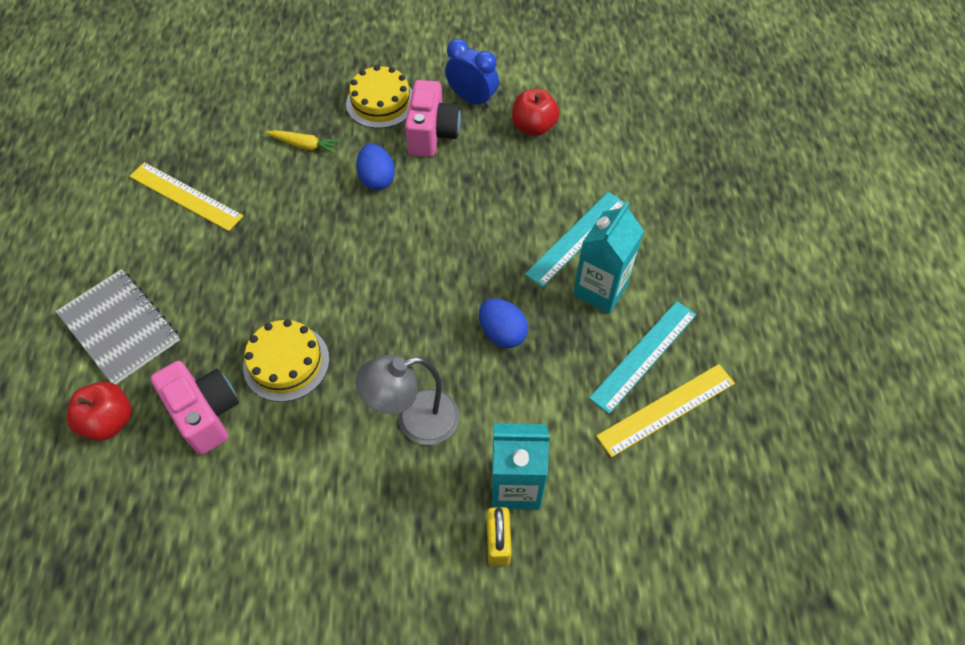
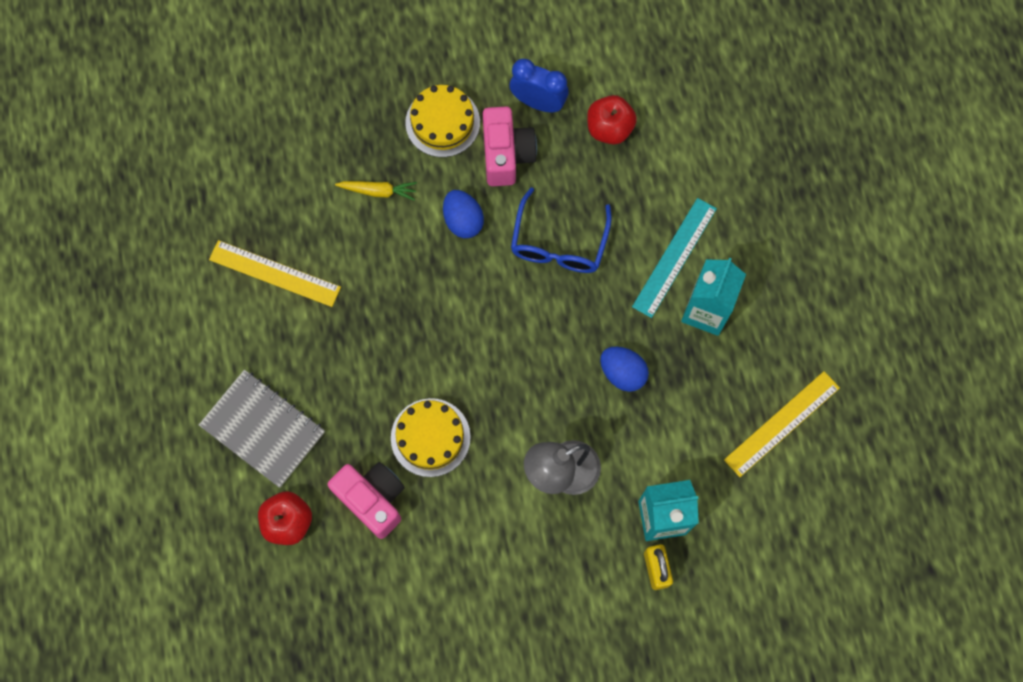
camera: 10 degrees left, 15 degrees up
turquoise ruler [589,301,697,414] -> none
none -> blue glasses [511,187,612,273]

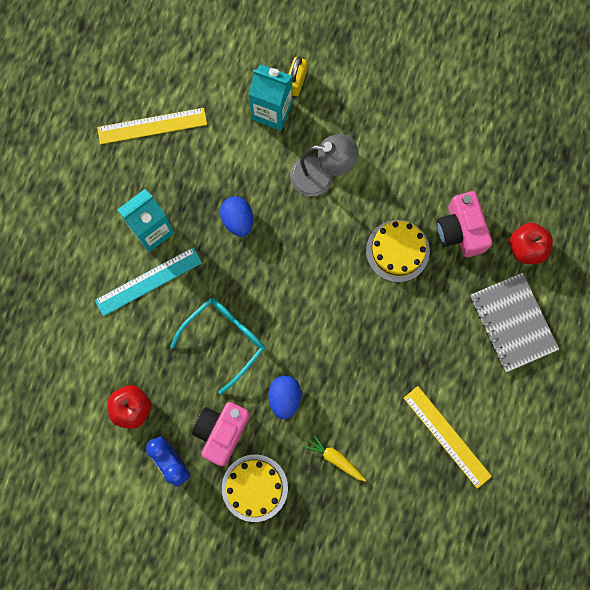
camera: 150 degrees left, 5 degrees up
blue glasses [511,187,612,273] -> turquoise glasses [170,298,265,394]

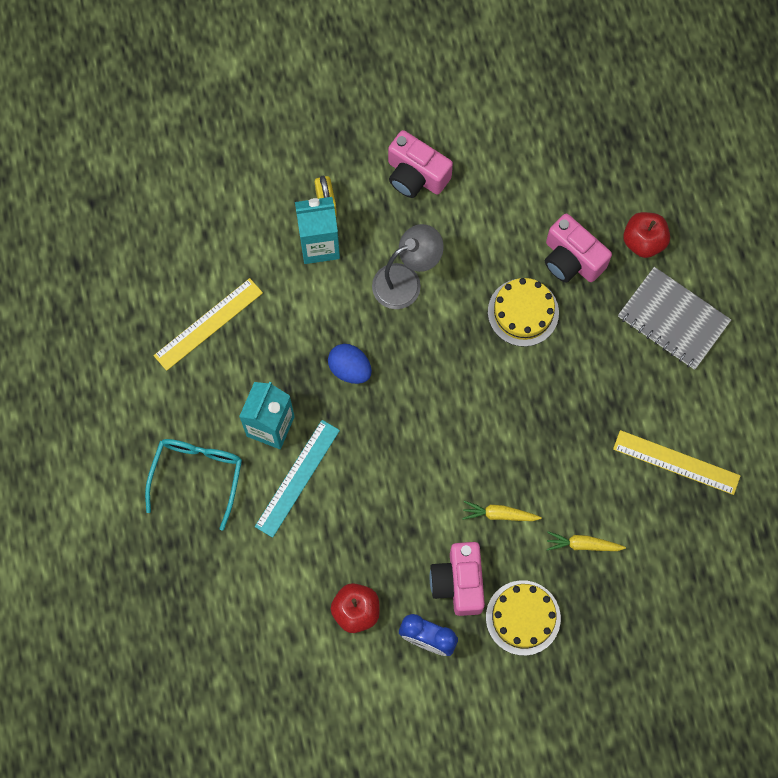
camera: 30 degrees left, 5 degrees down
turquoise glasses [170,298,265,394] -> turquoise glasses moved to [145,439,242,531]
blue egg [268,375,301,419] -> yellow carrot [462,501,542,521]
none -> pink camera [388,130,453,198]

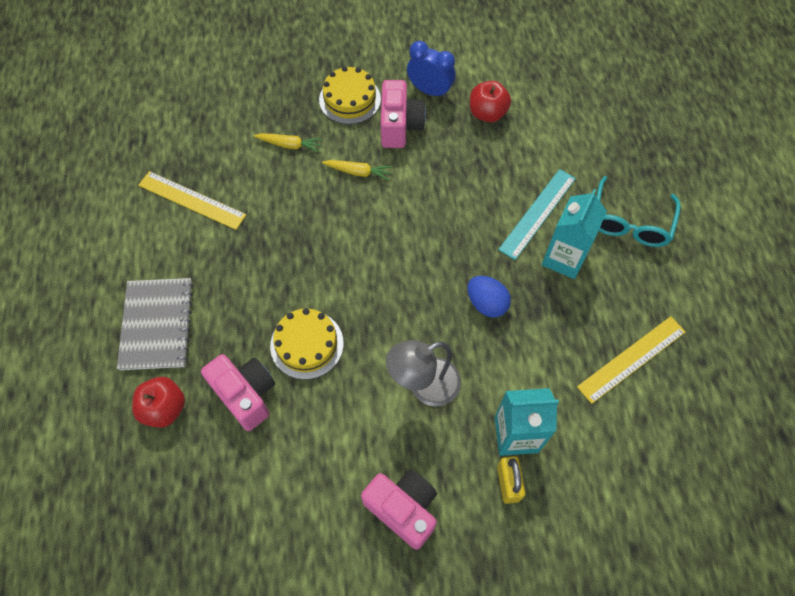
camera: 175 degrees left, 10 degrees down
grey notebook [618,267,731,370] -> grey notebook turned 45 degrees clockwise [117,278,194,370]

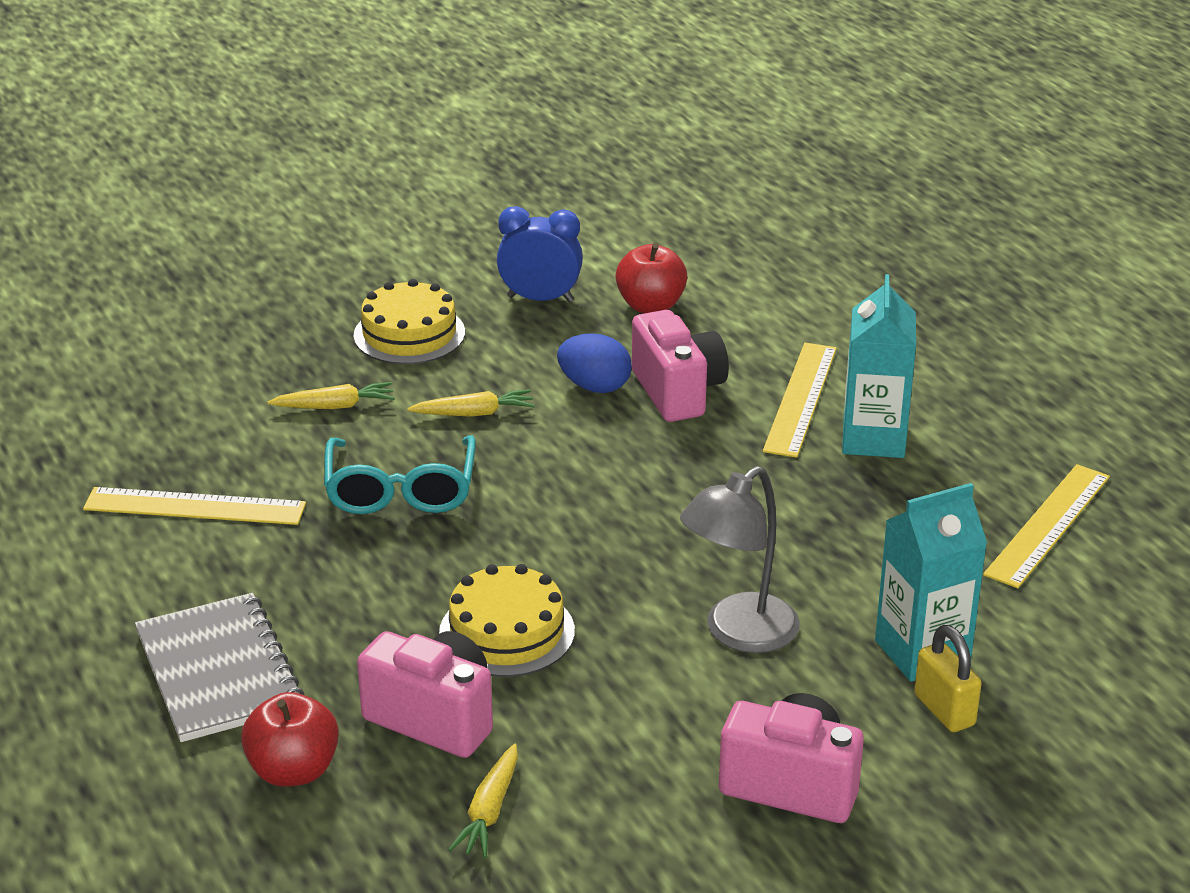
camera: 20 degrees left, 30 degrees down
pink camera [381,80,426,148] -> pink camera moved to [632,310,729,422]
blue egg [467,276,511,317] -> blue egg moved to [557,333,632,393]
turquoise ruler [498,169,576,260] -> yellow ruler [763,343,837,458]
turquoise glasses [596,176,681,247] -> turquoise glasses moved to [324,435,476,514]
none -> yellow carrot [448,744,518,858]

